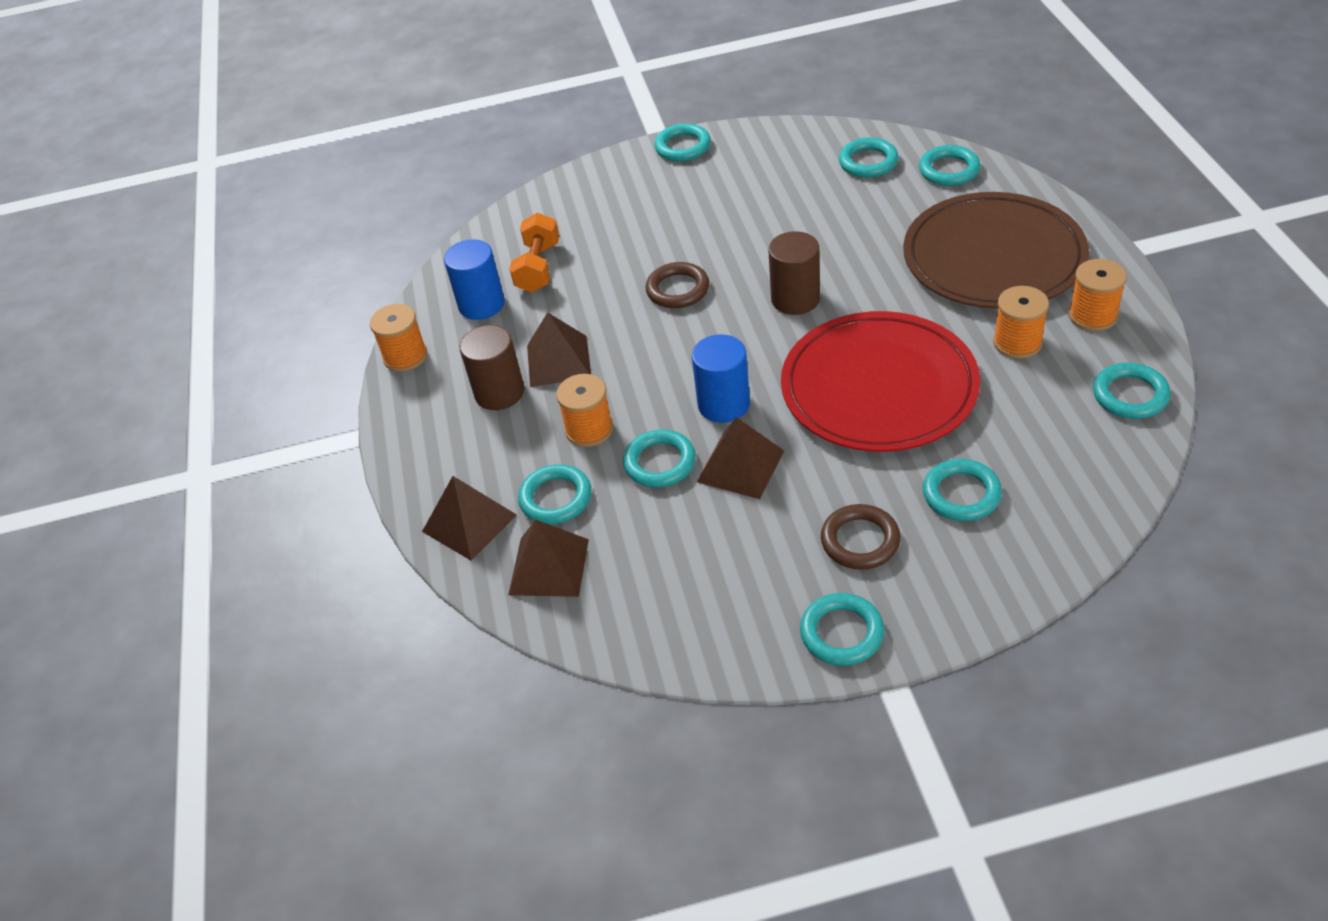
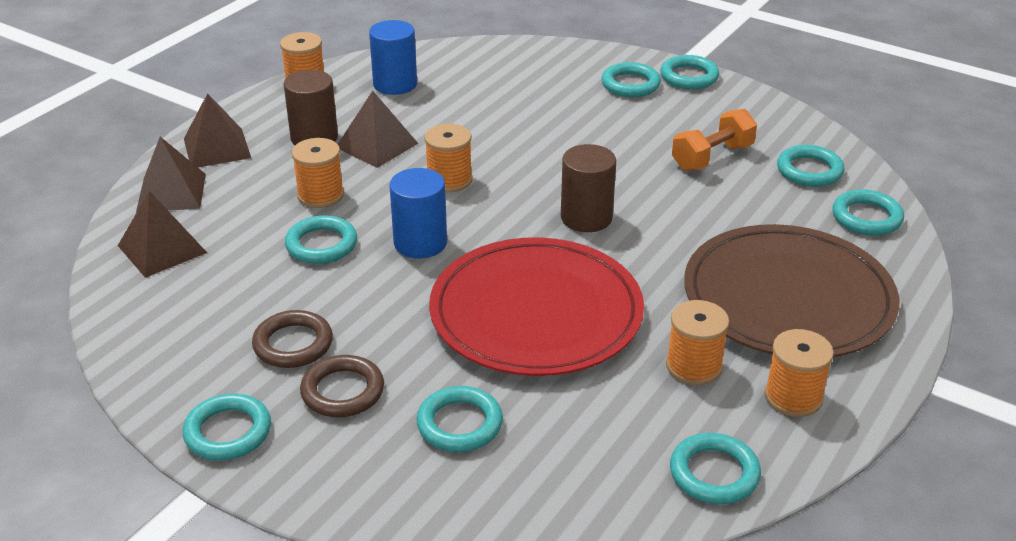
camera: 40 degrees right, 10 degrees down
orange dumbbell [510,213,559,293] -> orange dumbbell moved to [672,109,757,171]
turquoise ring [518,464,591,524] -> turquoise ring moved to [601,62,661,97]
brown ring [645,262,709,308] -> brown ring moved to [252,310,333,368]
brown pyramid [697,417,784,499] -> brown pyramid moved to [184,93,251,167]
none -> orange spool [424,124,473,192]

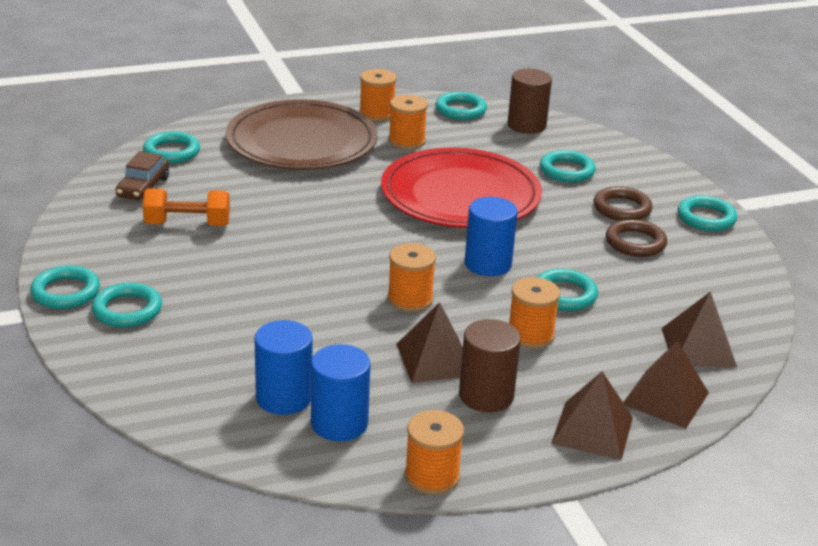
camera: 145 degrees left, 5 degrees down
brown cylinder [561,144,616,232] -> brown cylinder moved to [508,69,552,134]
turquoise ring [777,145,844,187] -> brown car [116,151,169,200]
none -> blue cylinder [254,320,313,415]

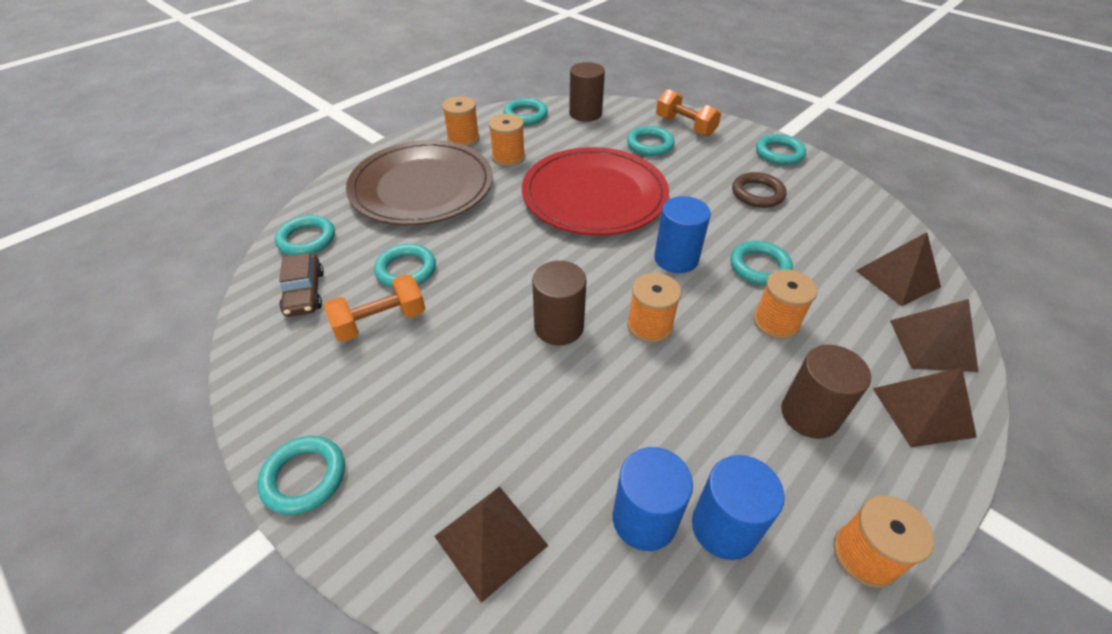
camera: 25 degrees left, 15 degrees up
turquoise ring [92,283,162,327] -> turquoise ring moved to [374,244,436,288]
brown pyramid [396,302,463,383] -> brown pyramid moved to [434,487,548,603]
brown ring [594,186,653,221] -> none
none -> brown cylinder [532,261,587,345]
none -> orange dumbbell [656,89,721,137]

